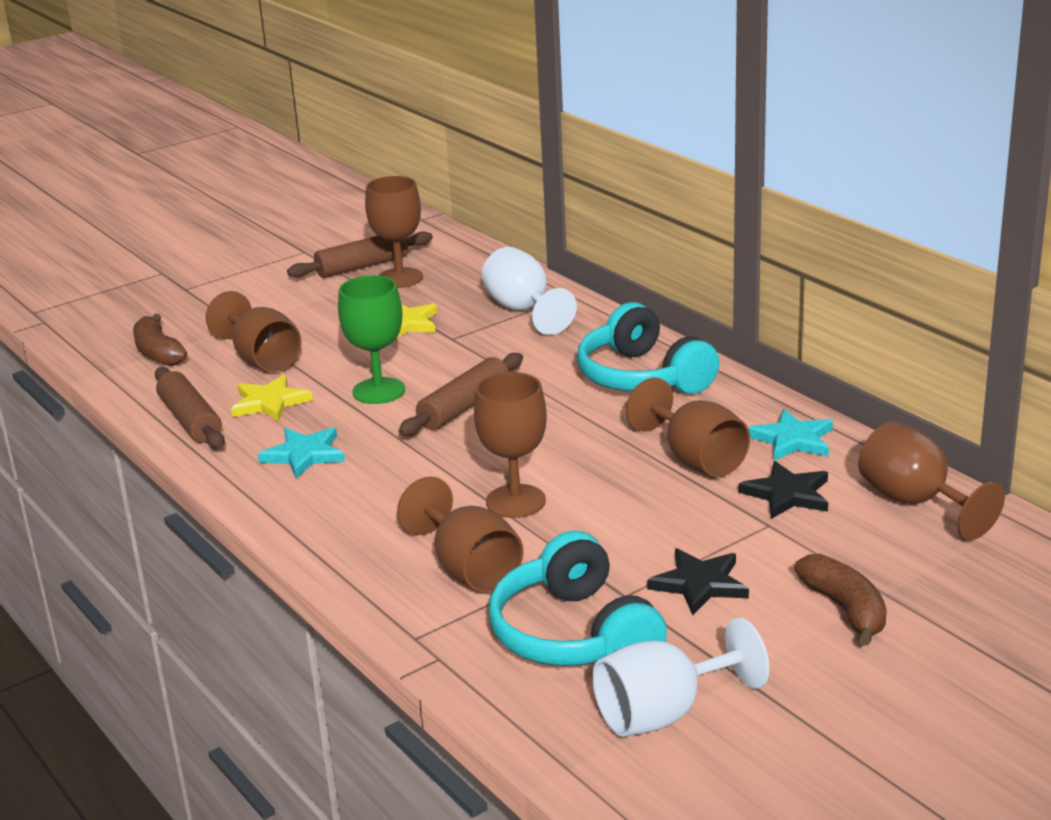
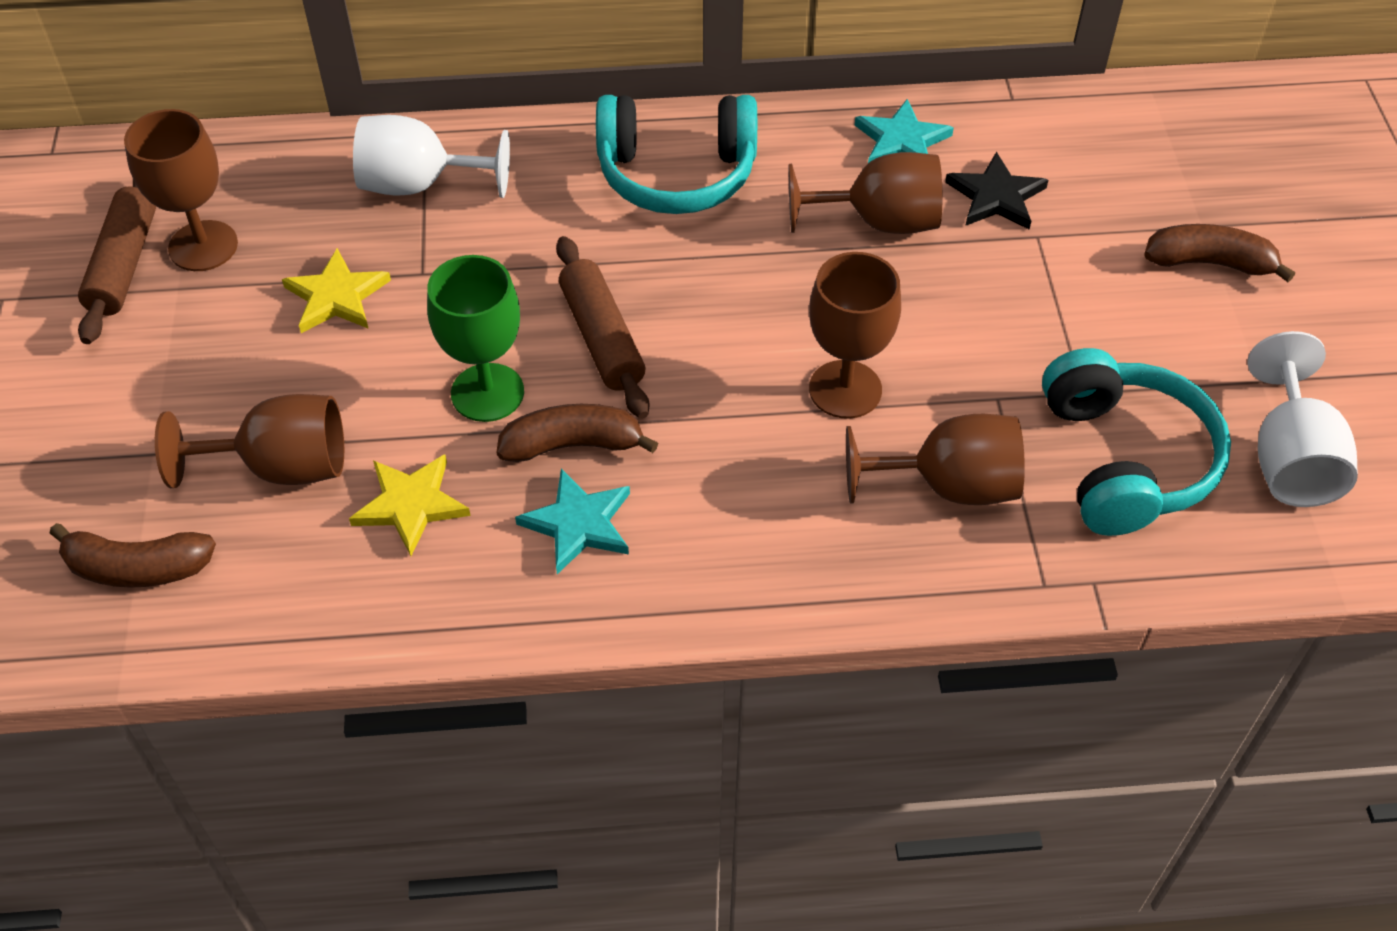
camera: 60 degrees left, 25 degrees up
brown rolling pin [155,367,225,449] -> none
turquoise headphones [489,531,667,666] -> turquoise headphones turned 105 degrees counterclockwise [1042,348,1231,536]
black star [647,548,749,615] -> none
brown goblet [858,422,1005,540] -> none
none -> brown banana [497,404,658,462]

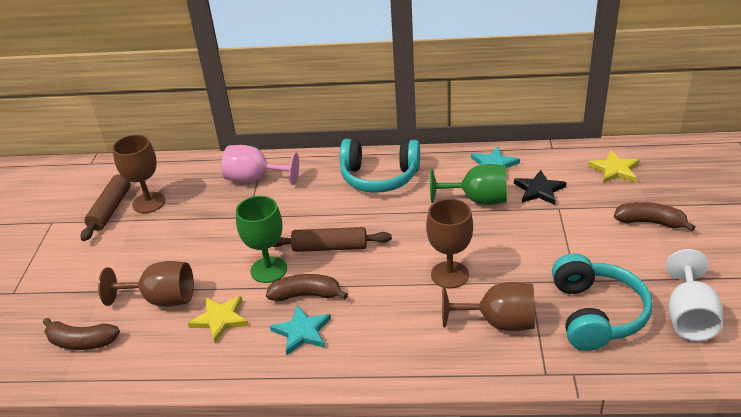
camera: 10 degrees right, 15 degrees down
yellow star [282,248,391,333] -> yellow star moved to [588,150,640,184]
white goblet [353,115,510,198] -> pink goblet [222,145,299,185]
brown rolling pin [556,236,649,419] -> brown rolling pin turned 75 degrees counterclockwise [272,227,392,252]
brown goblet [789,152,942,234] -> green goblet [430,164,507,205]

